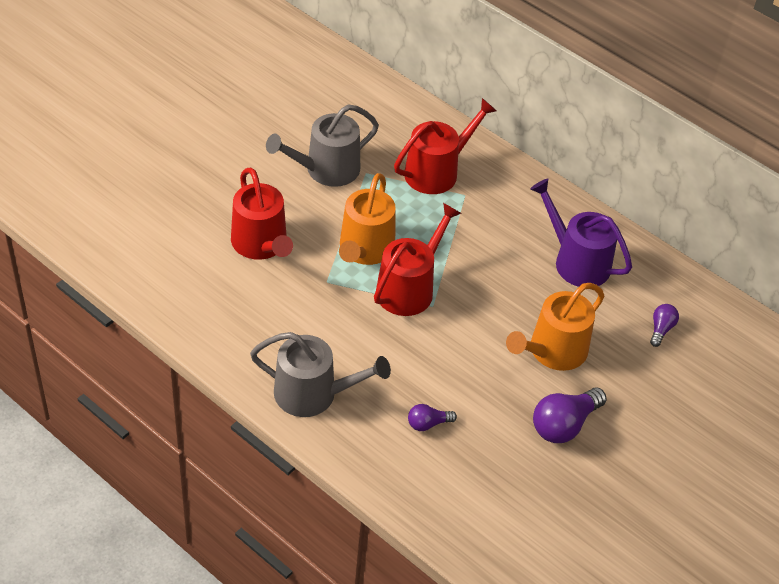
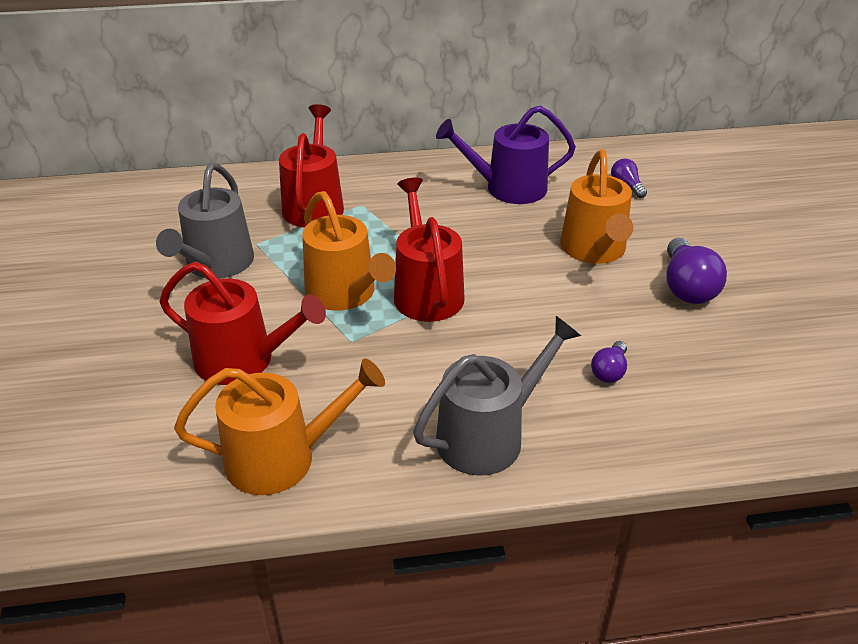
camera: 45 degrees left, 10 degrees down
none -> orange watering can [174,358,385,495]

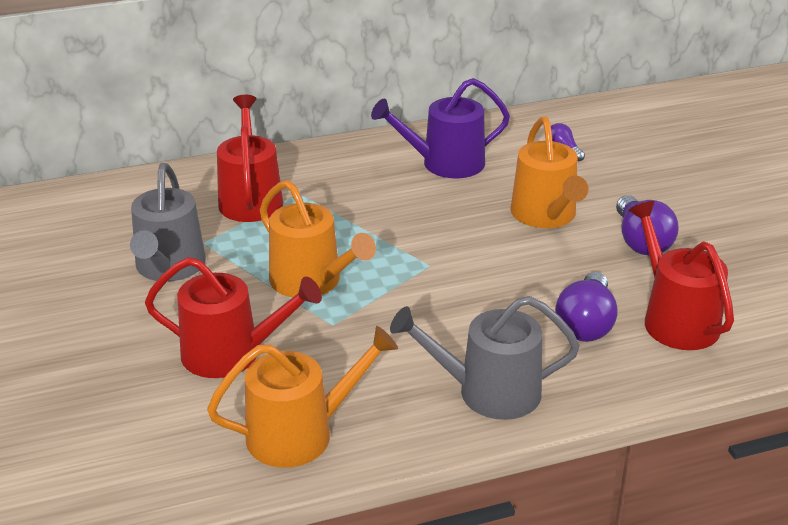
camera: 10 degrees left, 5 degrees down
red watering can [394,178,465,322] -> red watering can moved to [629,201,734,350]
grey watering can [413,316,581,476] -> grey watering can turned 135 degrees counterclockwise [390,296,580,420]
purple light bulb [591,341,627,383] -> purple light bulb [555,272,618,342], size x1.82

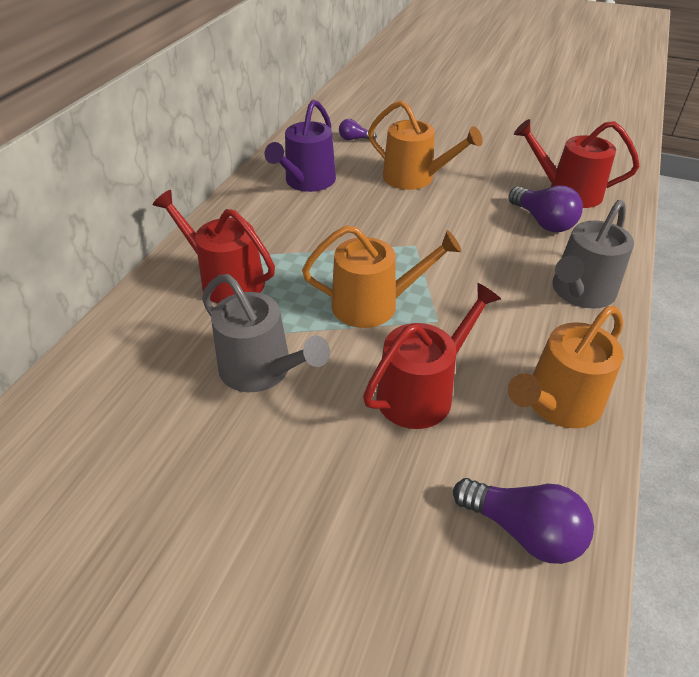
camera: 50 degrees left, 10 degrees up
orange watering can [207,326,398,468] -> orange watering can turned 150 degrees counterclockwise [508,306,623,428]
purple light bulb [616,195,679,255] -> purple light bulb moved to [453,478,594,564]

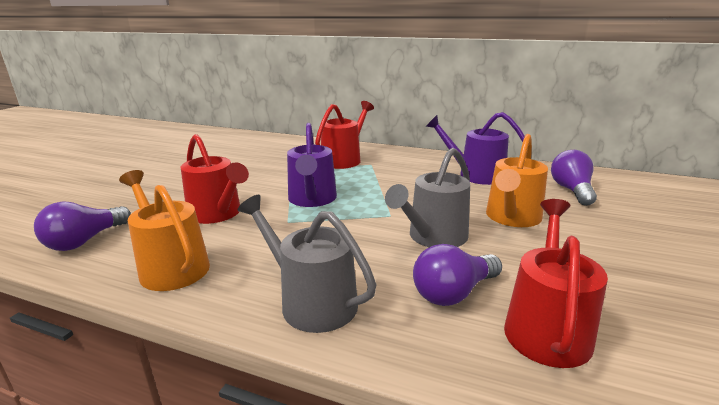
camera: 90 degrees right, 20 degrees down
grey watering can [202,274,330,392] -> grey watering can moved to [385,148,470,247]
orange watering can [302,225,461,328] -> purple watering can [287,123,337,207]
purple light bulb [339,119,377,140] -> purple light bulb [551,150,597,206], size x1.82

